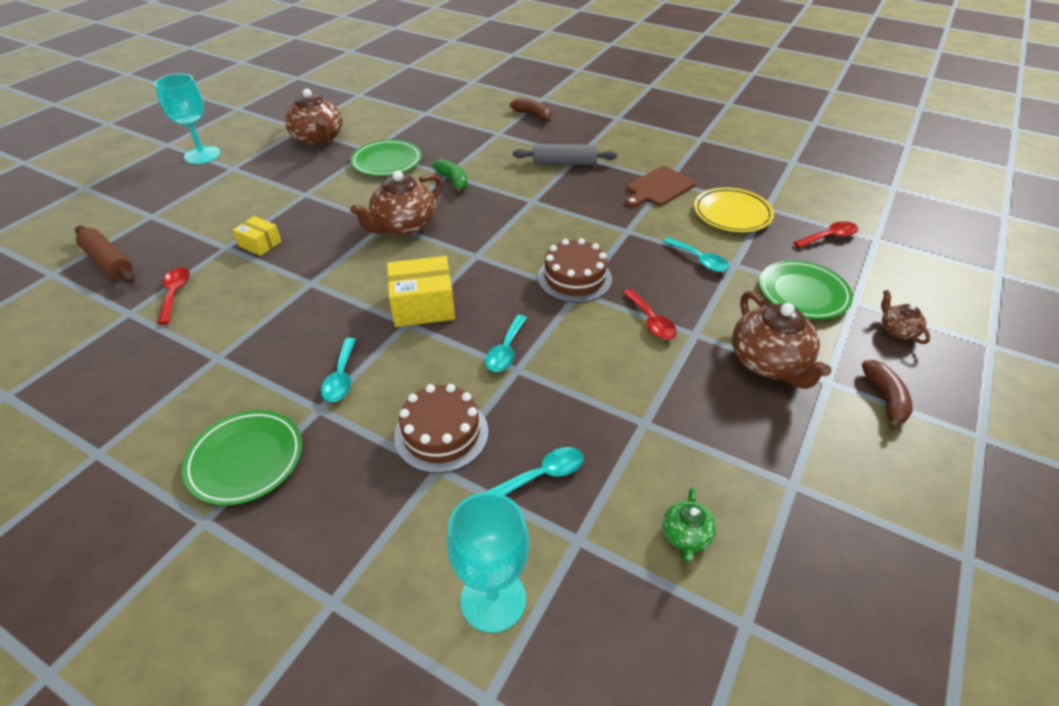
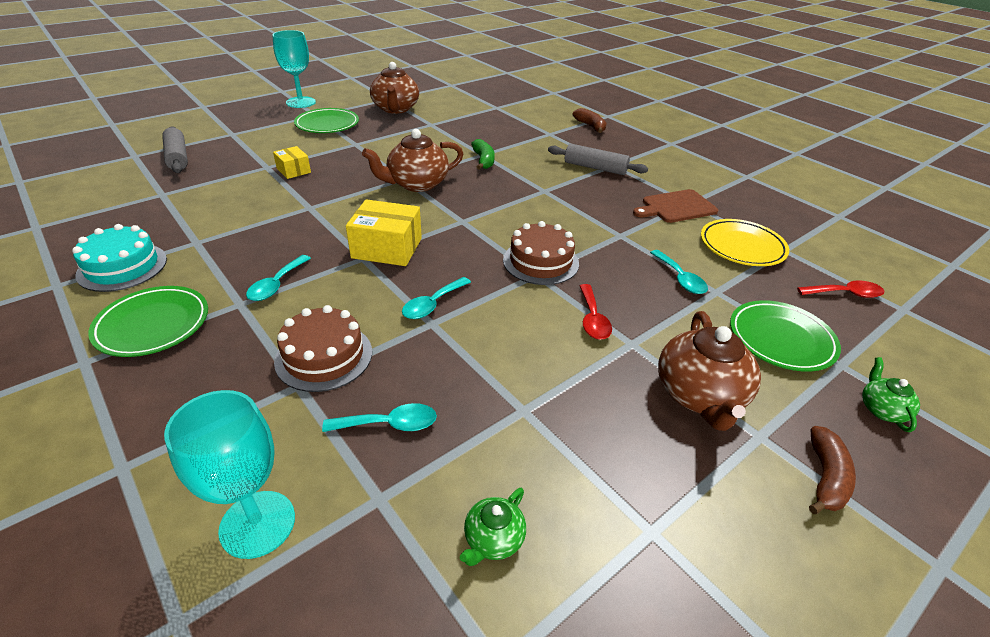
camera: 20 degrees right, 5 degrees down
brown rolling pin [75,226,135,283] -> grey rolling pin [162,126,188,173]
red spoon [157,267,190,325] -> none
green plate [350,140,422,176] -> green plate moved to [294,108,359,133]
brown teapot [881,290,930,344] -> green teapot [862,357,920,432]
none -> turquoise cake [72,224,167,292]

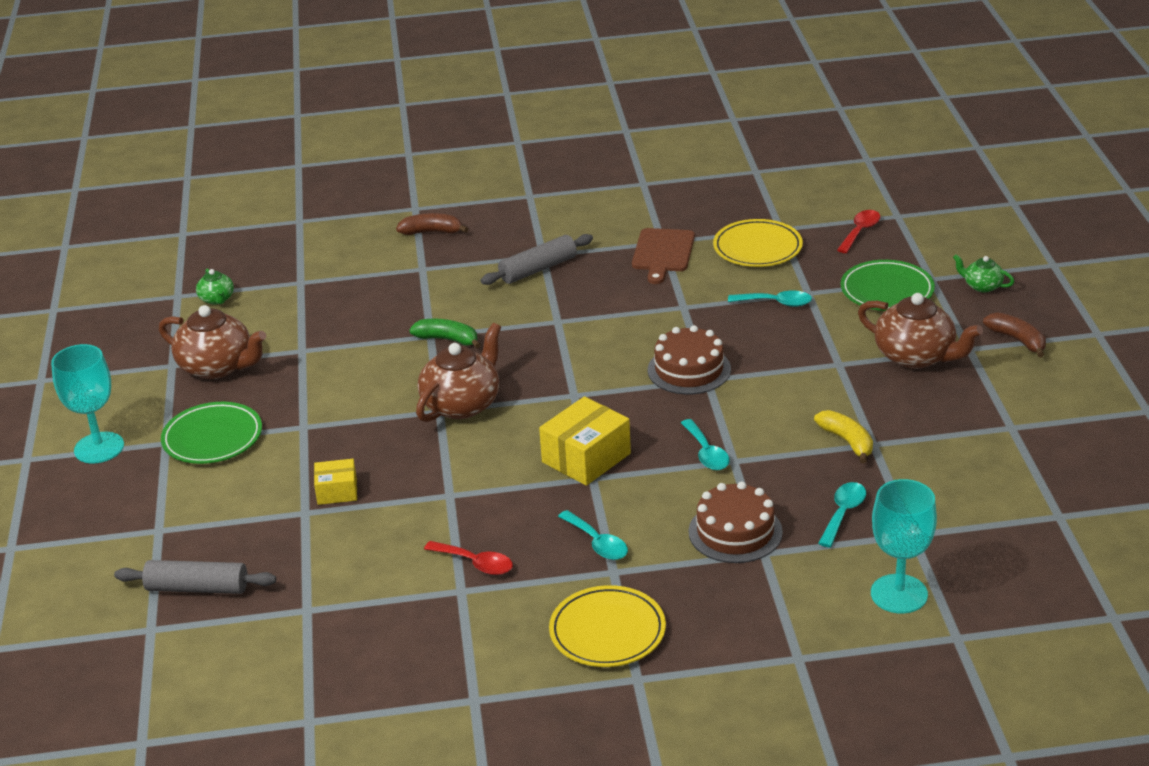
camera: 55 degrees left, 5 degrees down
turquoise cake [72,224,167,292] -> none
green plate [88,286,208,357] -> yellow plate [549,585,666,667]
brown teapot [362,129,463,192] -> brown teapot turned 150 degrees counterclockwise [416,323,501,422]
green teapot [460,488,526,566] -> green teapot moved to [196,269,234,305]
red spoon [580,284,612,340] -> red spoon moved to [424,541,513,575]
none -> yellow banana [814,410,873,463]

